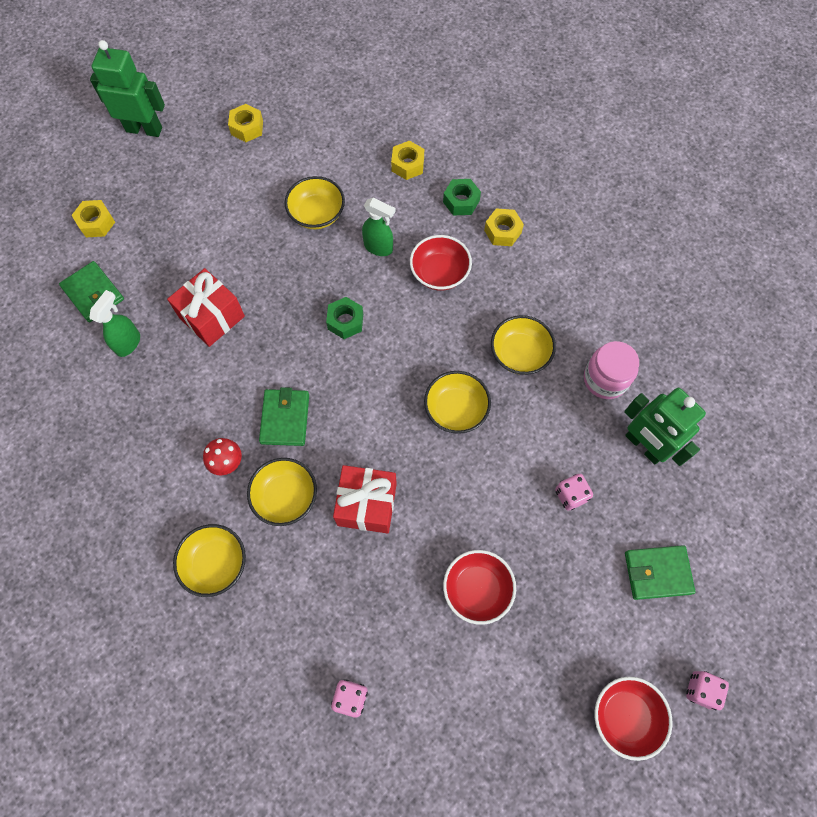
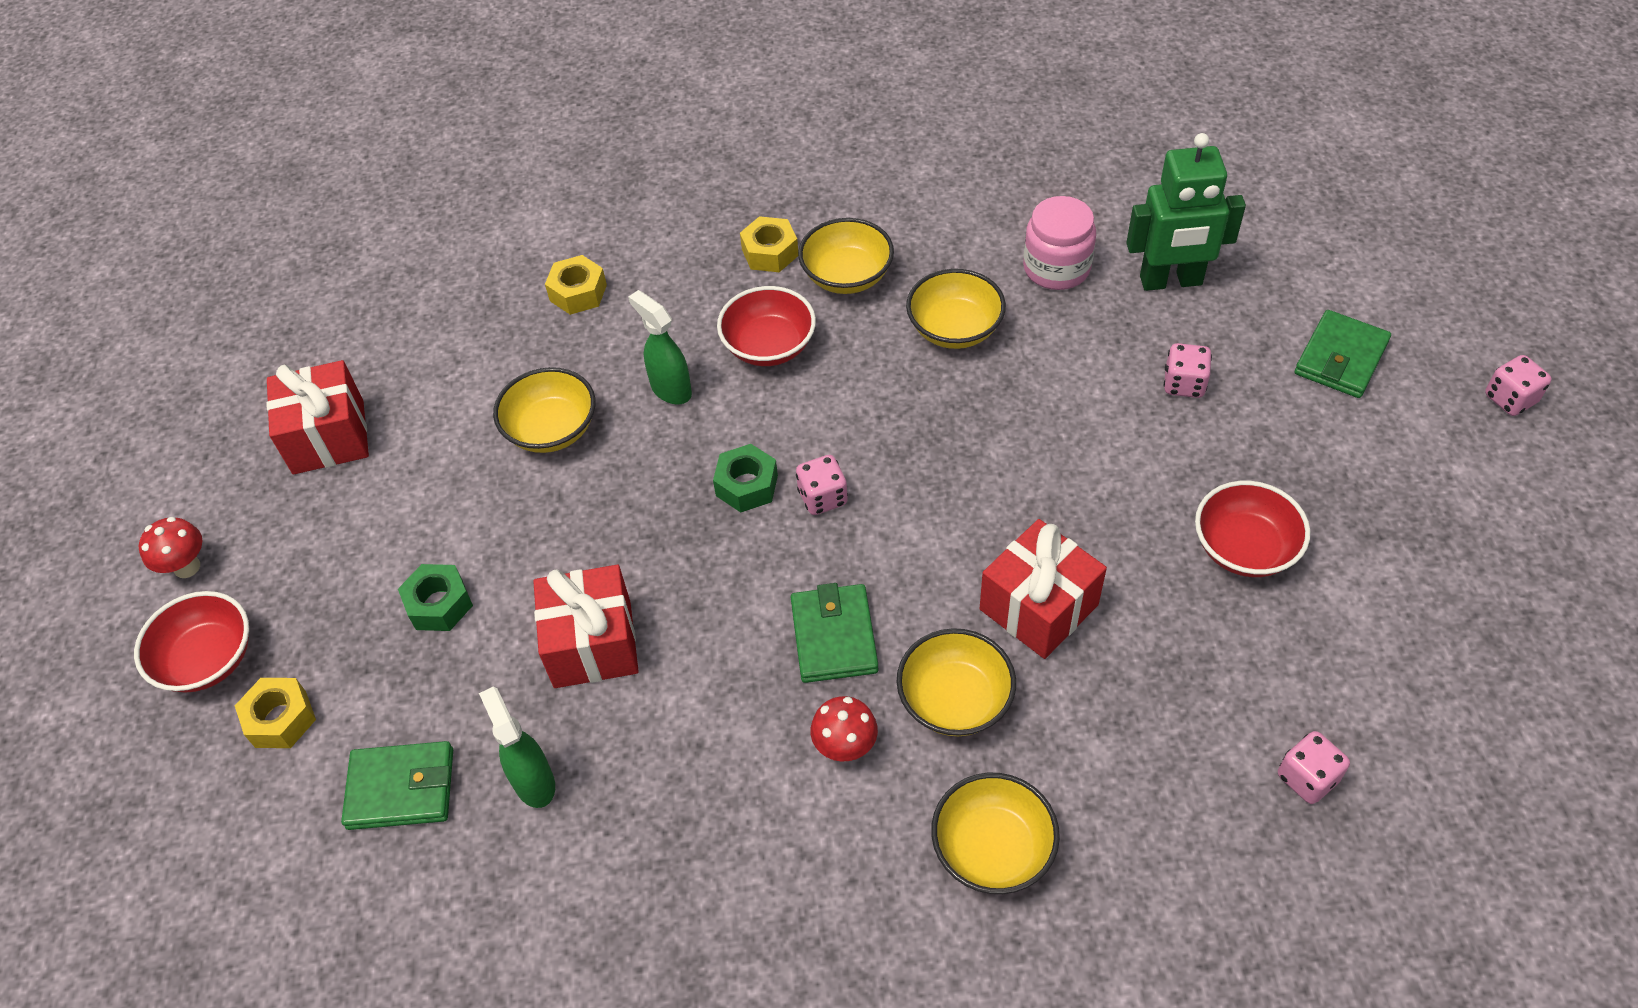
camera: 50 degrees left, 15 degrees down
green robot [90,40,165,137] -> red mushroom [139,517,202,578]
yellow nut [228,104,263,142] -> red gift [266,360,369,475]
green wallet [259,387,309,446] -> green wallet turned 45 degrees clockwise [791,583,879,683]
green spray bottle [362,198,395,256] -> green spray bottle turned 105 degrees counterclockwise [628,290,692,404]
yellow bowl [424,371,491,434] -> yellow bowl moved to [798,218,894,294]
green nut [443,179,481,216] -> green nut moved to [398,564,473,631]
red bowl [595,676,673,761] -> red bowl moved to [134,591,249,693]
none -> pink dice [796,455,848,515]

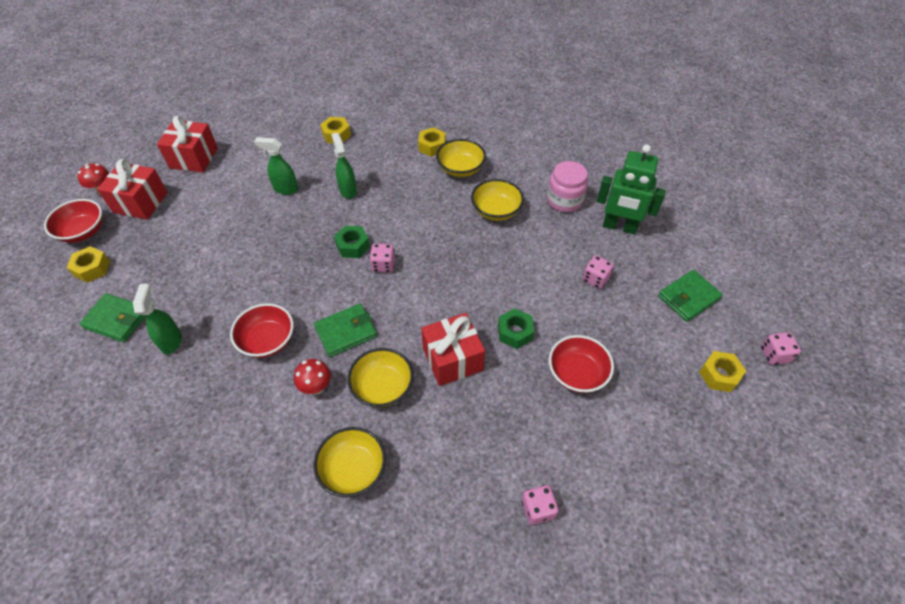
camera: 20 degrees right, 0 degrees up
green nut [398,564,473,631] -> green nut moved to [498,308,534,349]
yellow bowl [493,367,595,453] -> green spray bottle [254,137,298,195]
red gift [533,565,639,688] -> red gift moved to [97,159,168,220]
red bowl [717,286,816,366] -> red bowl moved to [230,303,294,358]
green wallet [791,583,879,683] -> green wallet turned 45 degrees clockwise [314,304,377,357]
none -> yellow nut [699,351,746,392]

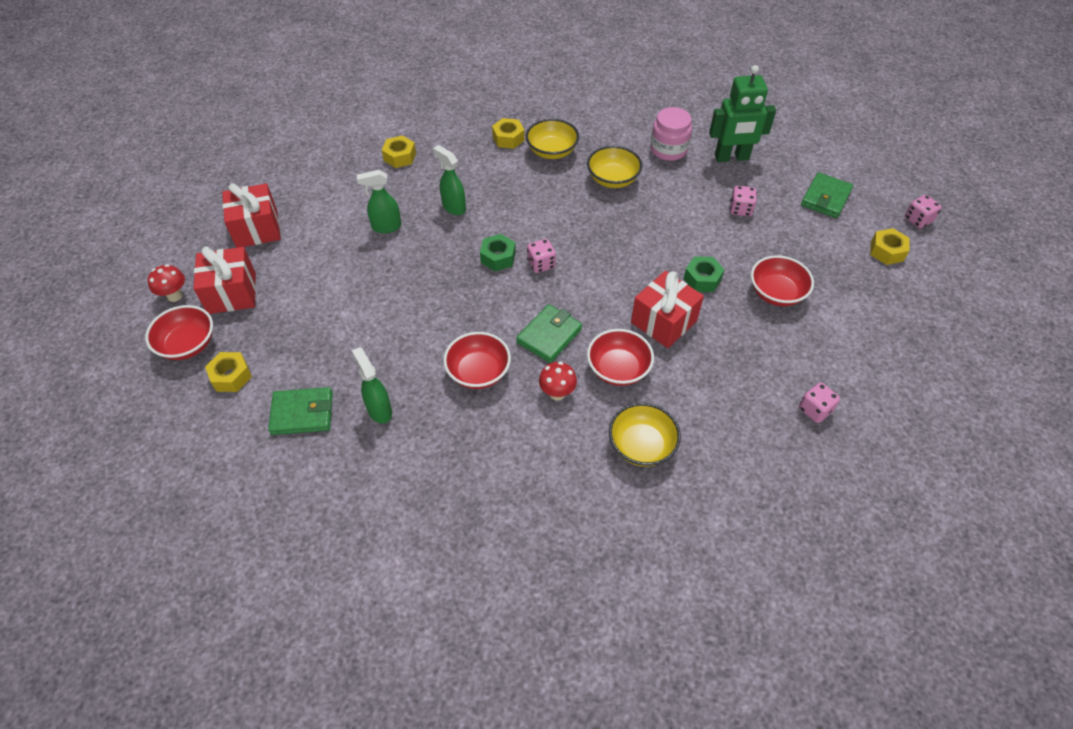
camera: 25 degrees left, 0 degrees up
yellow bowl [347,348,414,407] -> red bowl [587,329,654,386]

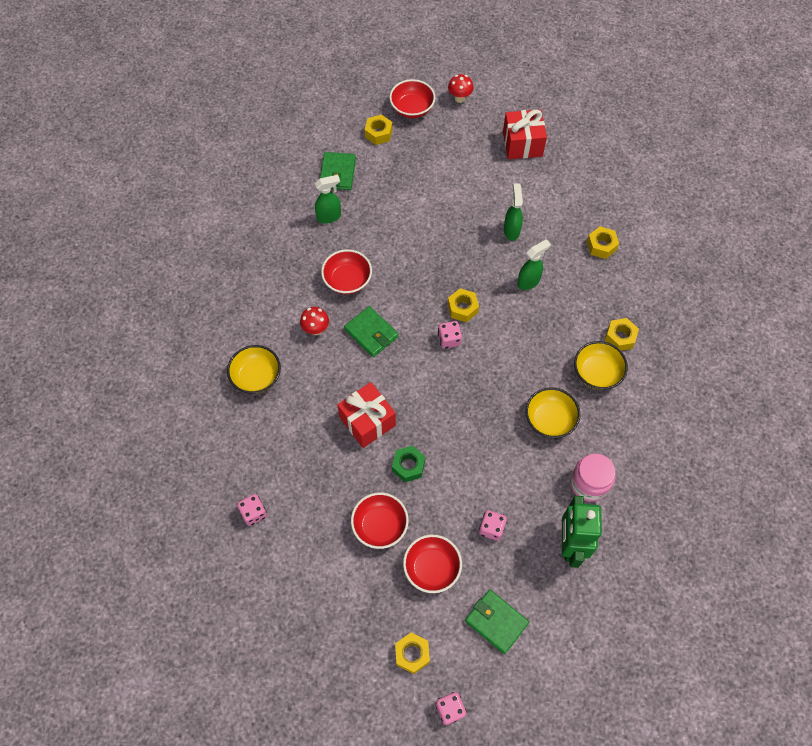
camera: 100 degrees right, 10 degrees up
red gift [193,246,256,314] -> none
green nut [480,234,516,271] -> yellow nut [448,289,479,322]
red bowl [587,329,654,386] -> red bowl moved to [403,535,462,593]

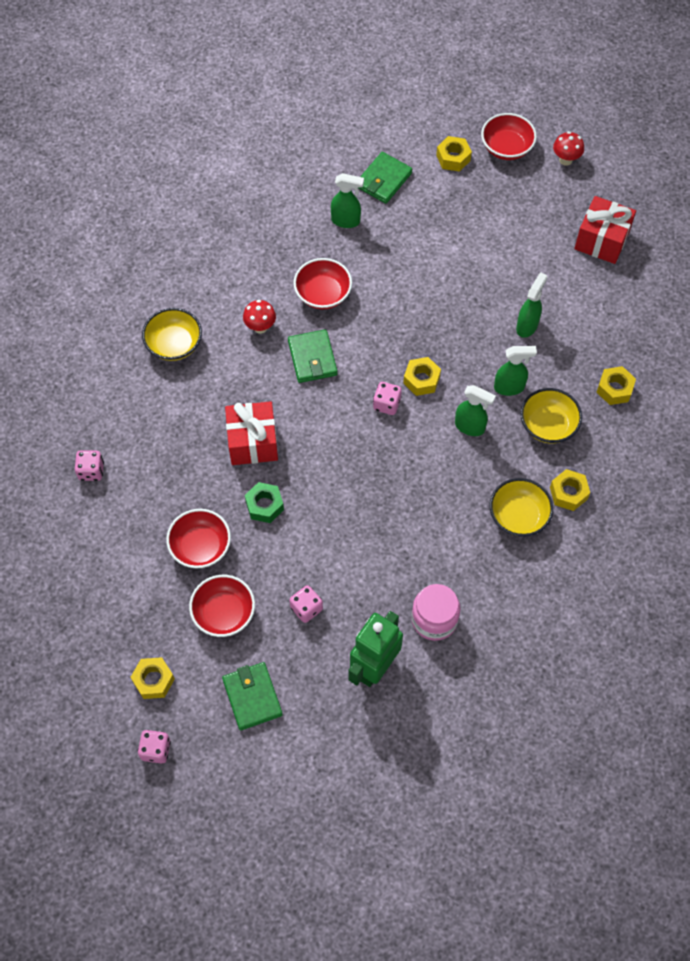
camera: 30 degrees right, 0 degrees up
yellow bowl [525,387,580,438] -> yellow bowl moved to [520,388,582,444]
none -> green spray bottle [455,385,496,436]

